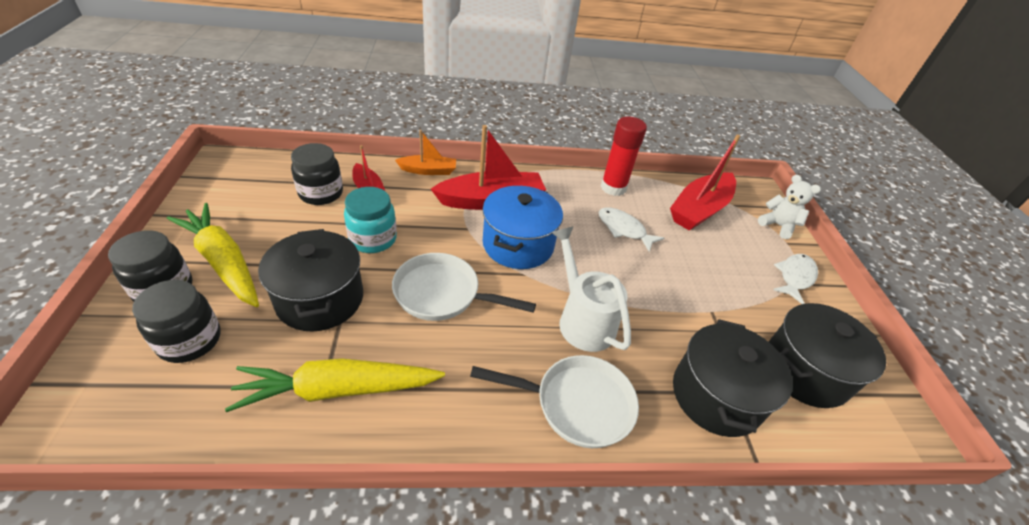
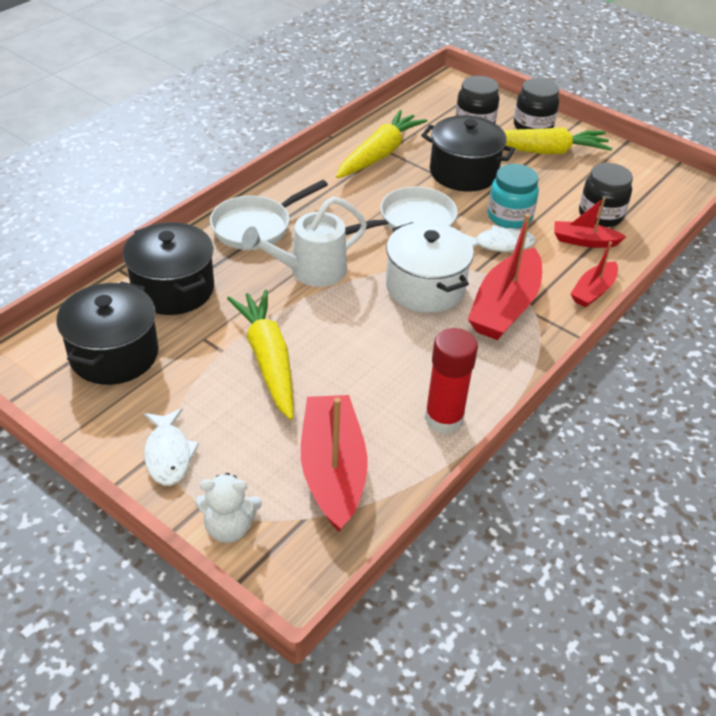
camera: 135 degrees right, 0 degrees up
orange boat [395,130,456,175] -> red boat [571,242,618,308]
blue pot [482,186,563,269] -> white pot [386,222,474,313]
white watering can [551,226,631,352] -> white watering can turned 135 degrees clockwise [242,197,367,287]
white fish [599,207,664,252] -> white fish moved to [464,225,536,252]
none -> yellow carrot [227,290,293,420]

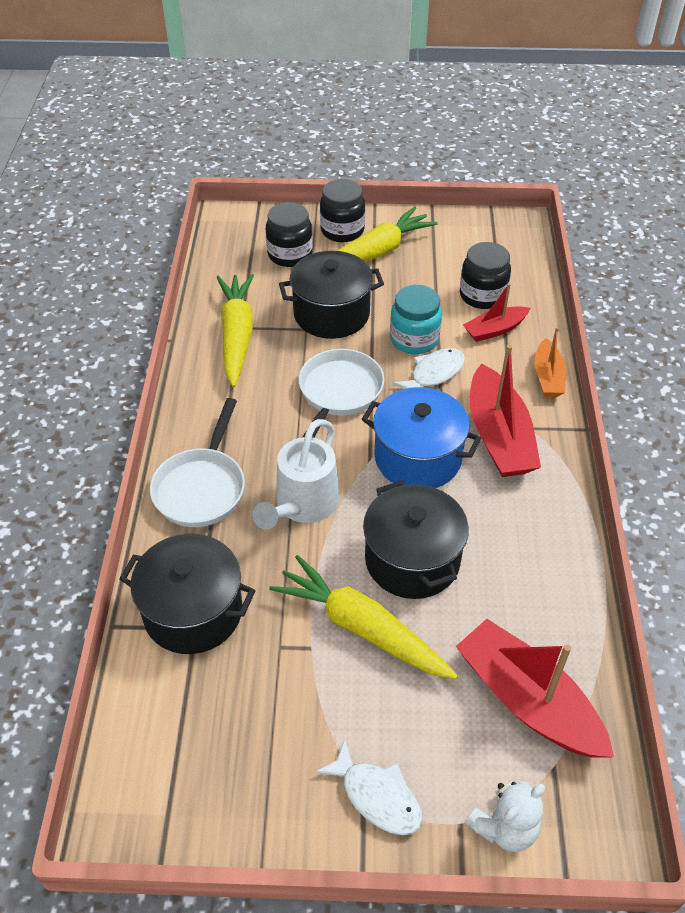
camera: 35 degrees left, 5 degrees up
black pot [57,282,159,385] -> black pot moved to [363,480,469,599]
white pot [386,222,474,313] -> blue pot [361,387,481,488]
red glue stick [425,328,478,434] -> none
red boat [571,242,618,308] -> orange boat [535,327,566,397]

